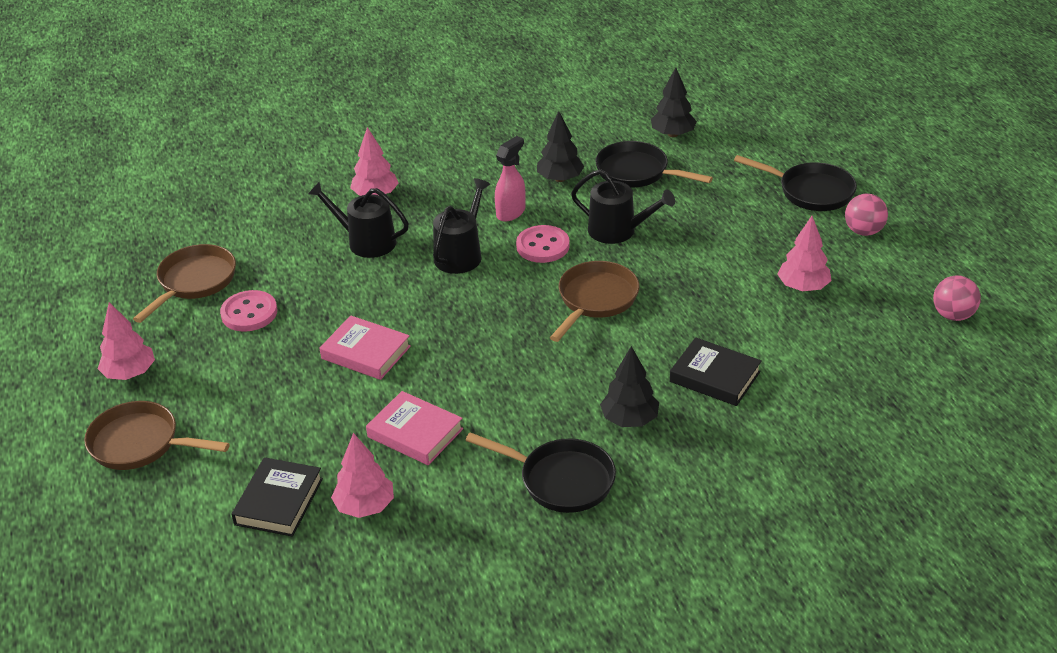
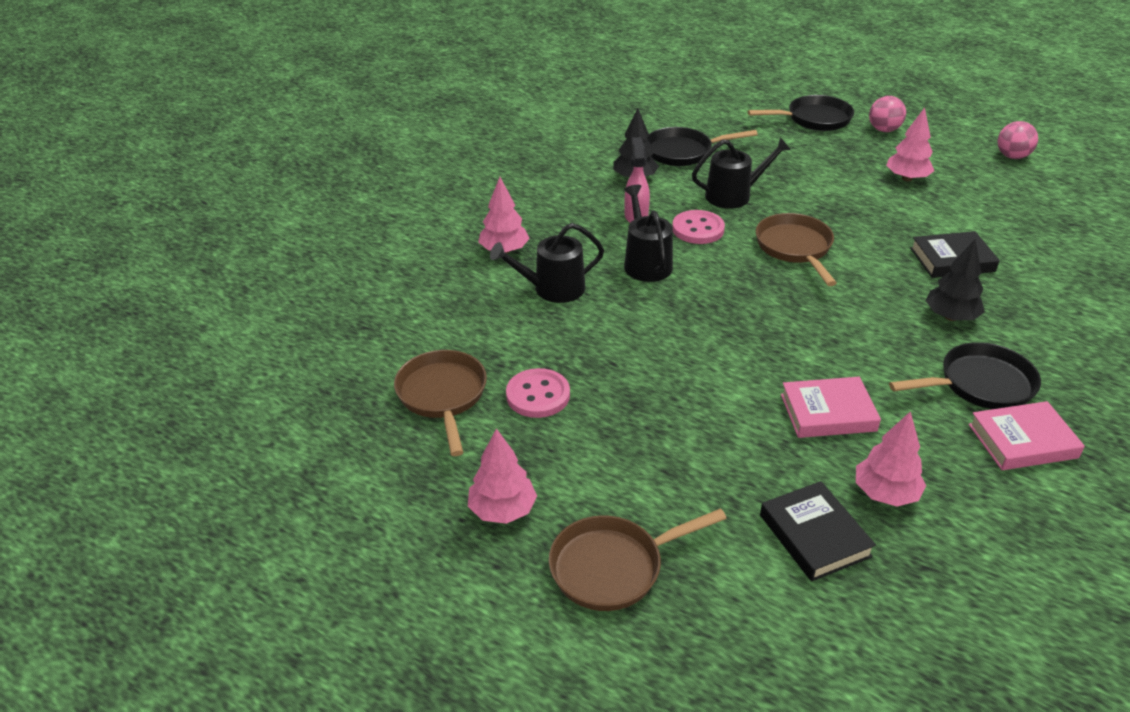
camera: 40 degrees left, 0 degrees up
pink book [320,315,411,380] -> pink book moved to [968,401,1085,470]
black tree [651,67,697,137] -> none

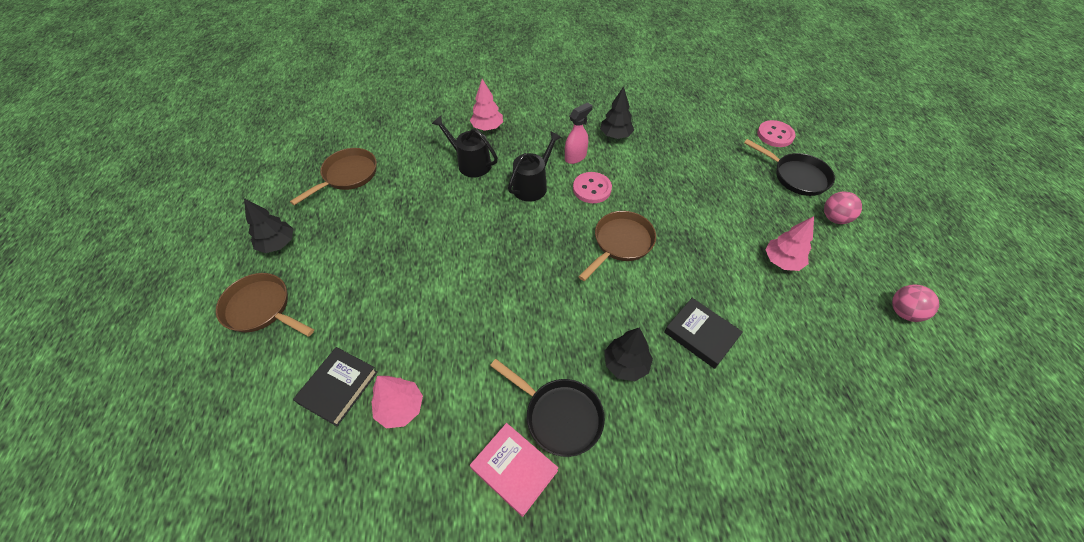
camera: 50 degrees right, 15 degrees up
pink tree [468,428,537,524] -> black tree [244,198,293,253]
pink button [506,368,570,418] -> pink button moved to [757,120,795,147]
black pan [647,127,758,166] -> none
black watering can [692,137,791,209] -> none
pink book [781,377,881,438] -> none

